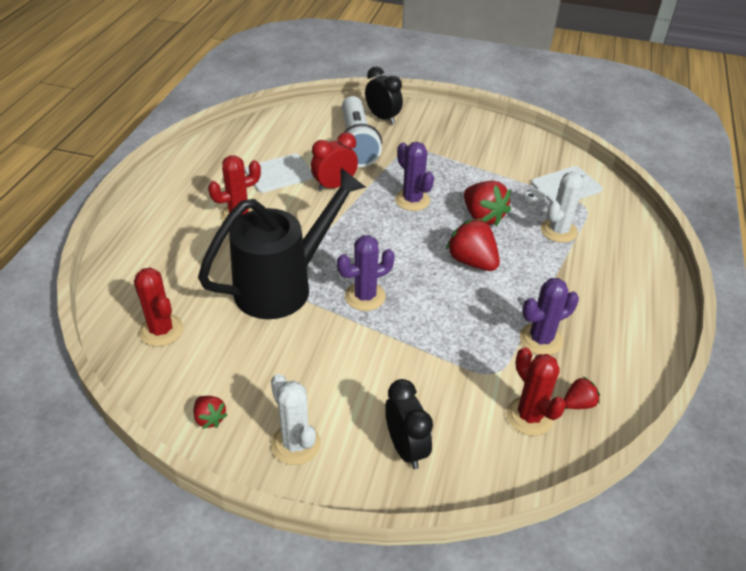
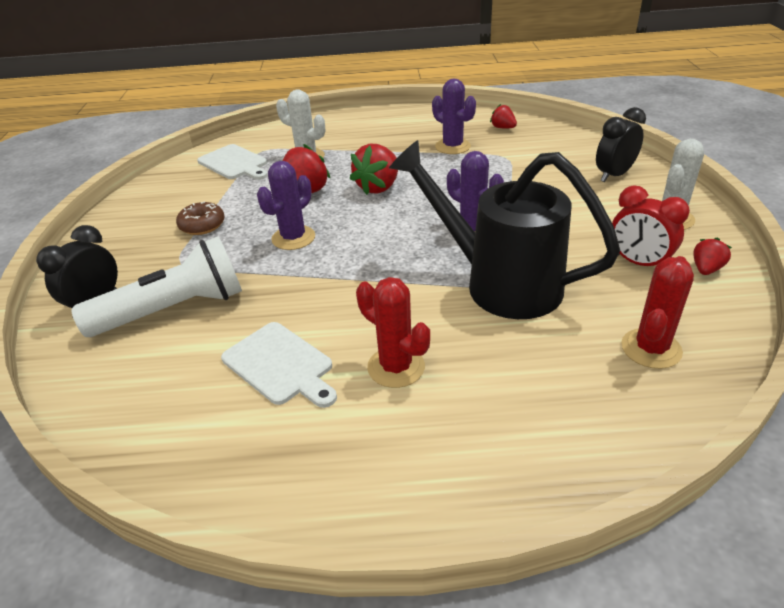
camera: 105 degrees left, 5 degrees down
red clock [311,132,358,192] -> red clock moved to [612,185,690,266]
red cactus [506,347,566,436] -> none
none -> brown donut [176,202,225,235]

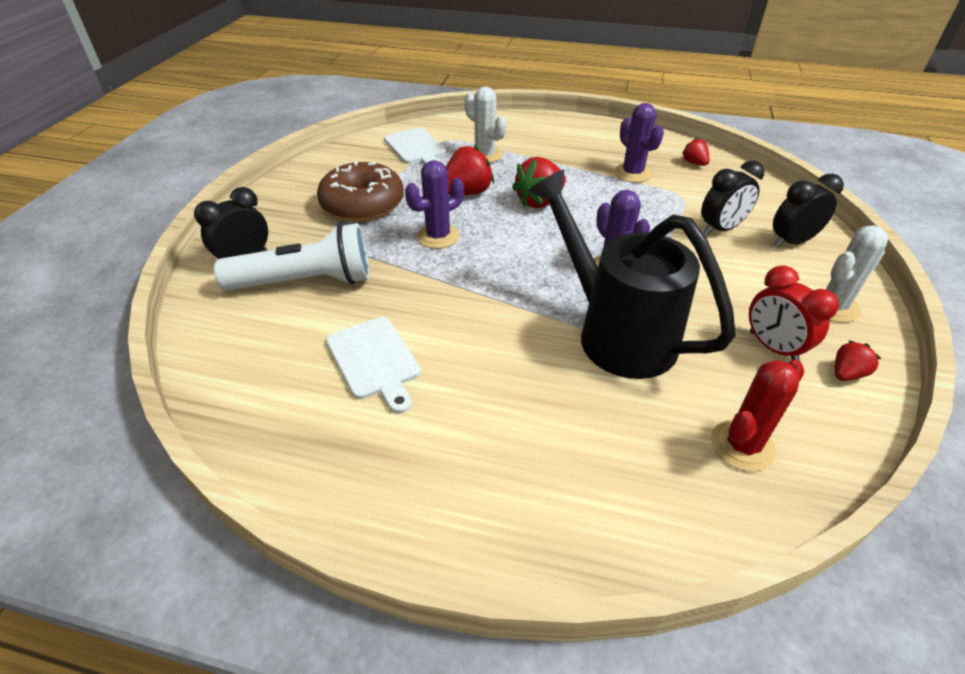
camera: 15 degrees right, 5 degrees up
brown donut [176,202,225,235] -> brown donut [317,161,404,222], size x1.89
red cactus [356,277,430,388] -> none
none -> black clock [701,161,764,235]

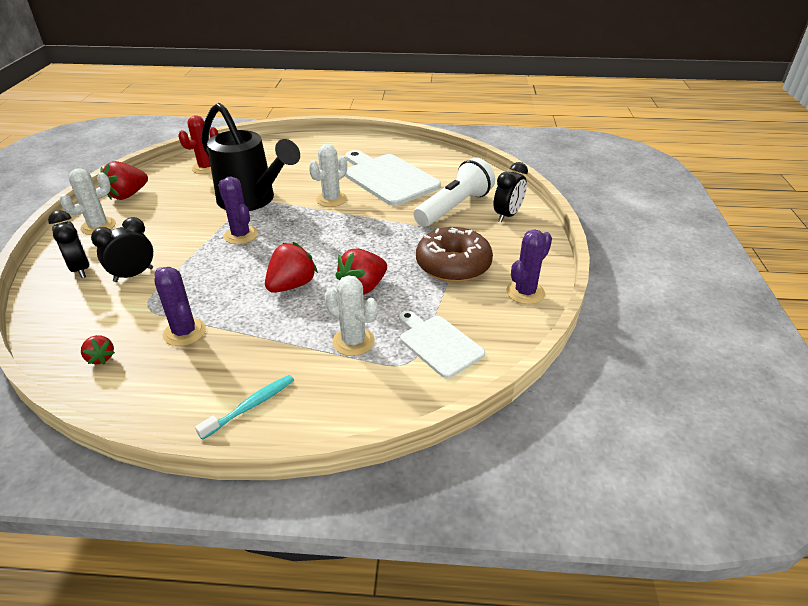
camera: 170 degrees right, 5 degrees down
white flashlight [214,223,370,291] -> white flashlight turned 150 degrees clockwise [413,158,495,227]
white cutting board [326,317,421,414] -> white cutting board [345,150,441,206], size x1.68
purple cactus [405,160,464,249] -> purple cactus moved to [506,230,552,304]
red clock [749,265,839,361] -> none
black clock [773,174,844,248] -> black clock turned 90 degrees counterclockwise [48,210,90,278]
red strawberry [835,340,881,381] -> red strawberry [100,161,148,200], size x1.81
none -> turquoise toothbrush [195,375,294,440]
none -> white cactus [309,144,347,207]

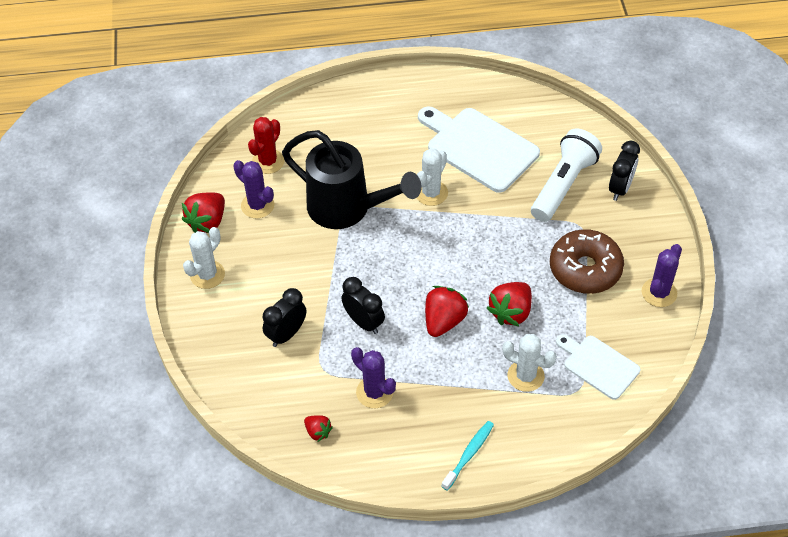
camera: 10 degrees left, 15 degrees up
black clock [48,210,90,278] -> black clock moved to [341,277,385,334]
purple cactus [218,177,258,244] -> purple cactus moved to [233,160,274,218]

